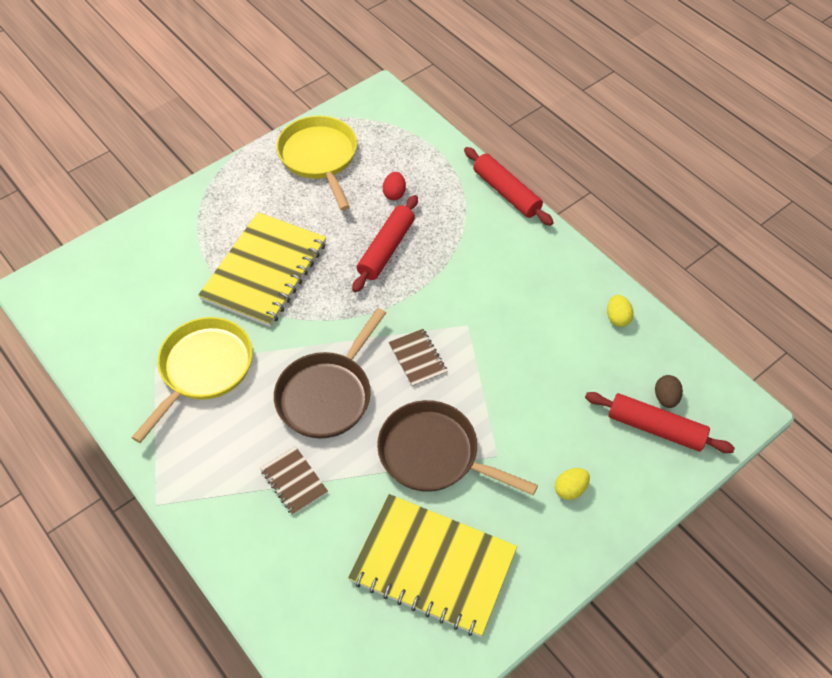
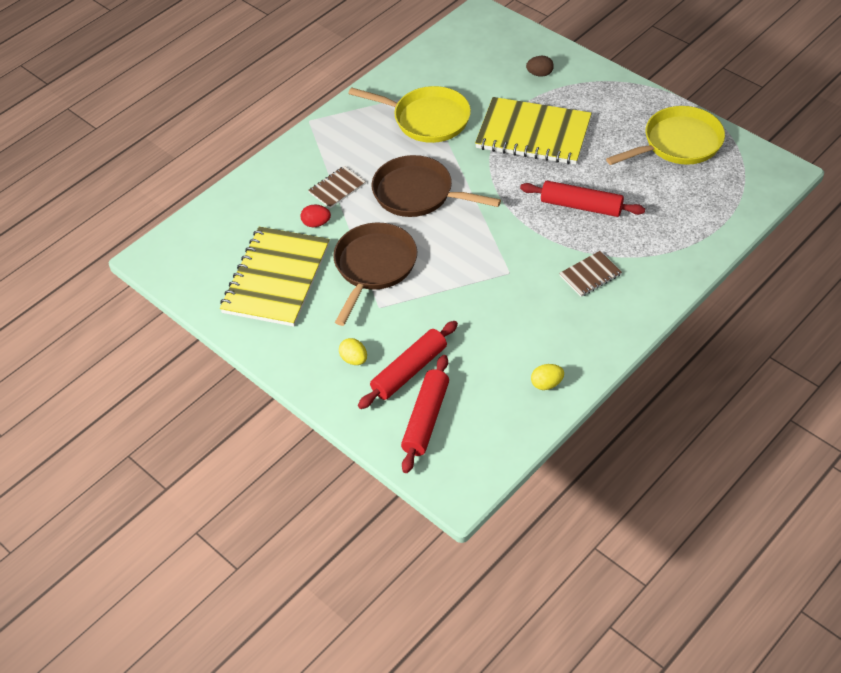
camera: 85 degrees right, 5 degrees down
red egg [383,172,406,200] -> red egg moved to [301,204,331,227]
brown notebook [389,329,448,387] -> brown notebook moved to [559,251,622,297]
red rolling pin [464,147,554,226] -> red rolling pin moved to [358,321,458,409]
brown egg [655,375,683,408] -> brown egg moved to [526,56,554,76]

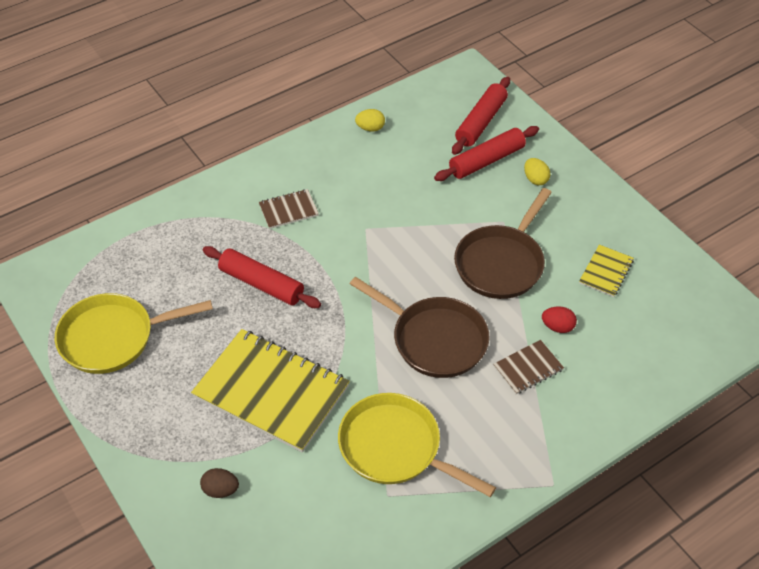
camera: 170 degrees left, 0 degrees up
yellow notebook [220,227,330,327] -> yellow notebook [579,245,634,297], size x0.45

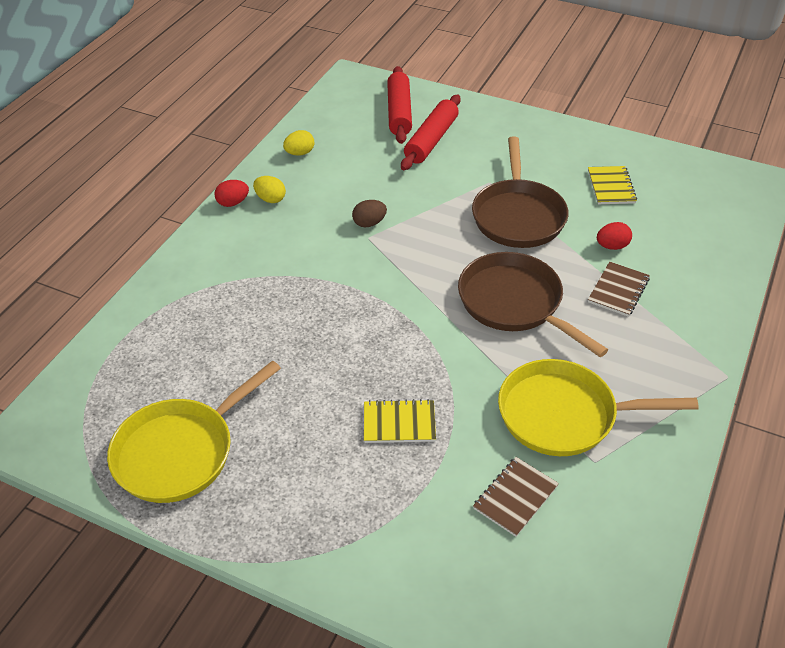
camera: 30 degrees left, 5 degrees down
yellow notebook [191,329,350,453] -> yellow notebook [364,399,436,443], size x0.45
brown egg [200,468,239,498] -> brown egg moved to [352,200,387,227]
red rolling pin [203,246,321,308] -> none
brown notebook [259,189,319,229] -> brown notebook moved to [473,457,559,537]
brown pan [350,277,490,378] -> brown pan turned 135 degrees counterclockwise [458,252,608,357]
yellow egg [524,158,550,185] -> yellow egg moved to [253,176,286,203]
none -> red egg [214,180,249,207]

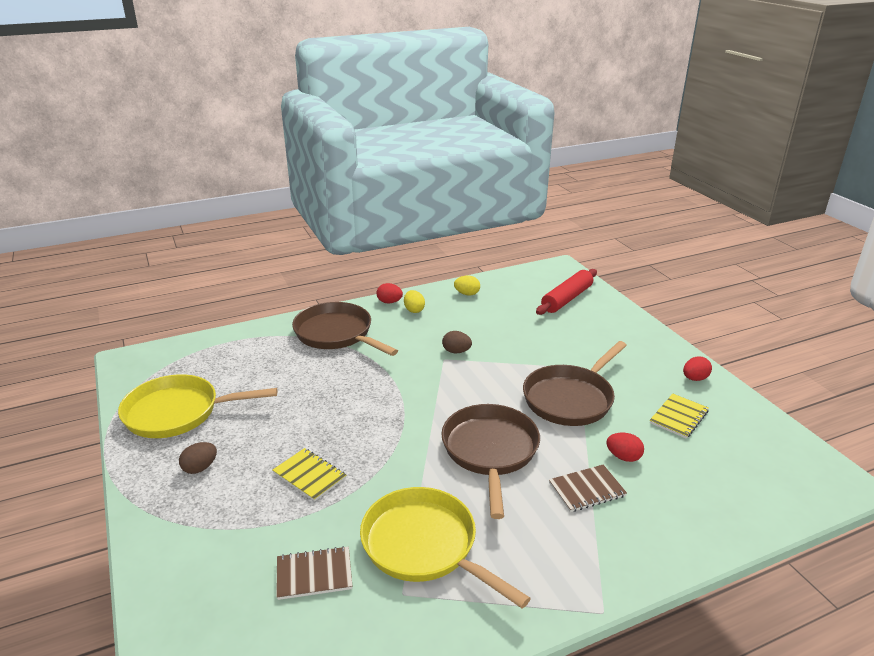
camera: 40 degrees right, 15 degrees down
red rolling pin [401,95,461,170] -> none
none -> brown egg [179,442,217,474]
none -> brown pan [292,302,398,356]
none -> red egg [683,357,712,381]

